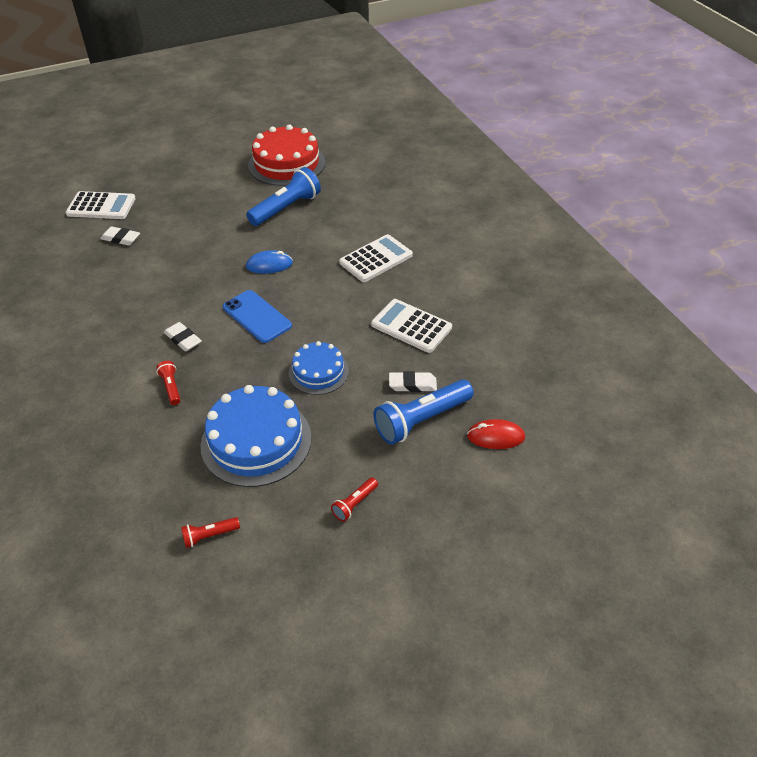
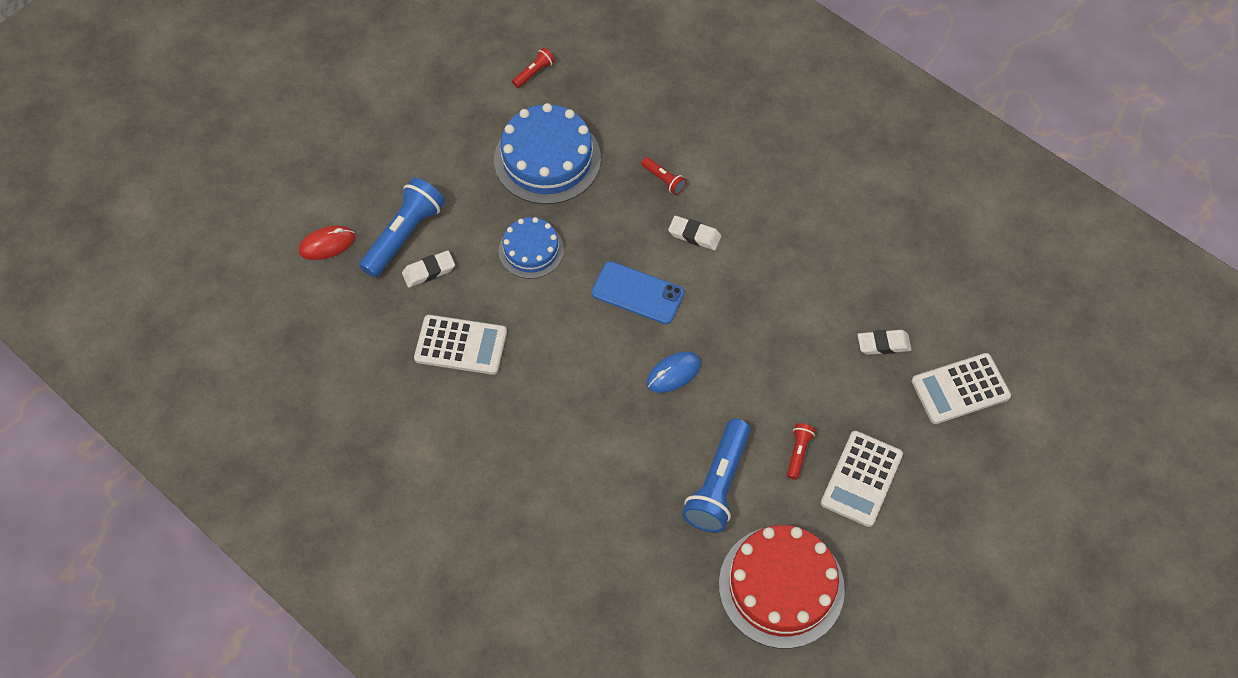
camera: 155 degrees right, 15 degrees up
red flashlight [331,477,378,521] -> red flashlight moved to [787,423,815,480]
white calculator [339,234,413,282] -> white calculator moved to [821,431,903,527]

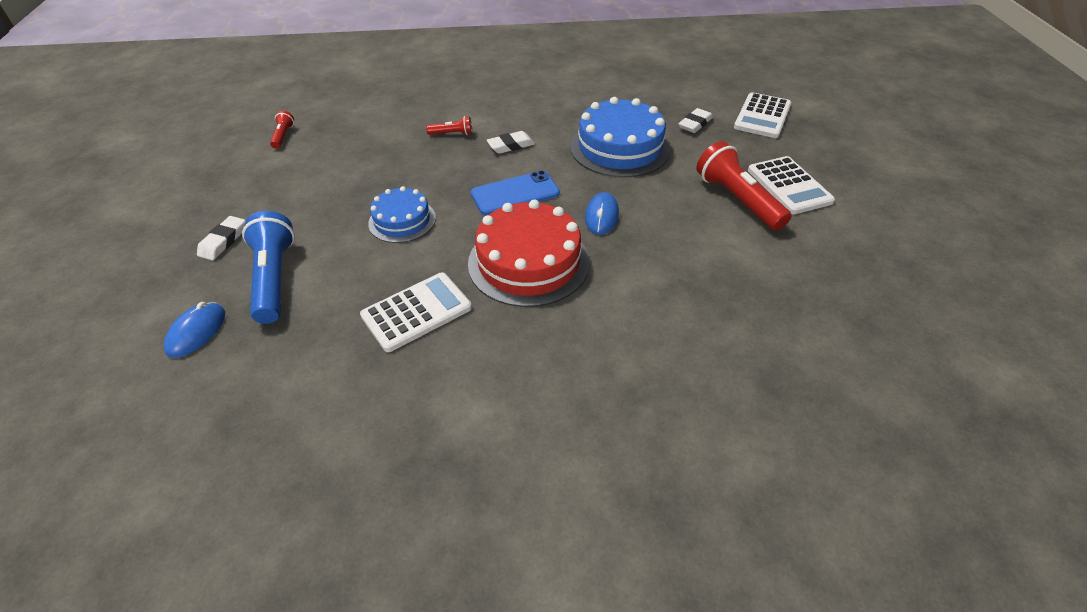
camera: 45 degrees left, 15 degrees down
red mouse [299,225,355,260] -> blue mouse [164,302,225,358]
white eraser [402,250,455,287] -> white eraser moved to [197,216,246,261]
blue cake [494,103,601,204] -> blue cake moved to [570,97,670,178]
blue flashlight [682,419,751,533] -> none
red cake [719,525,845,649] -> red cake moved to [468,200,590,307]
red flashlight [787,423,815,480] -> red flashlight [696,141,791,231], size x2.08

